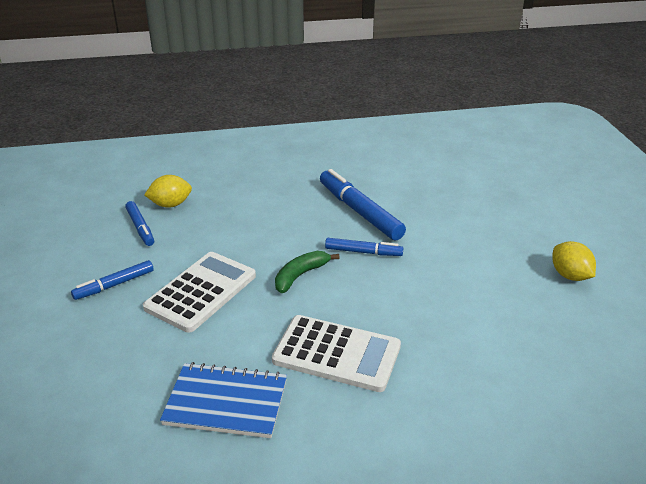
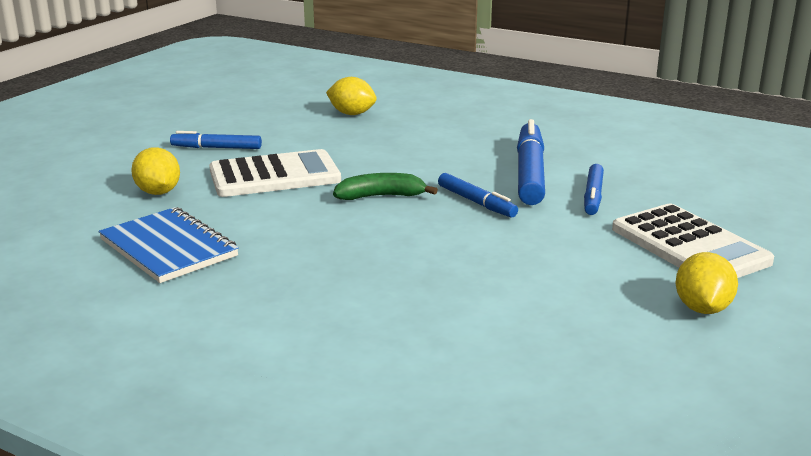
camera: 40 degrees right, 10 degrees down
blue marker [125,201,154,246] -> blue marker moved to [584,164,604,215]
white calculator [272,315,401,392] -> white calculator moved to [612,204,774,278]
none -> yellow lemon [131,147,180,195]

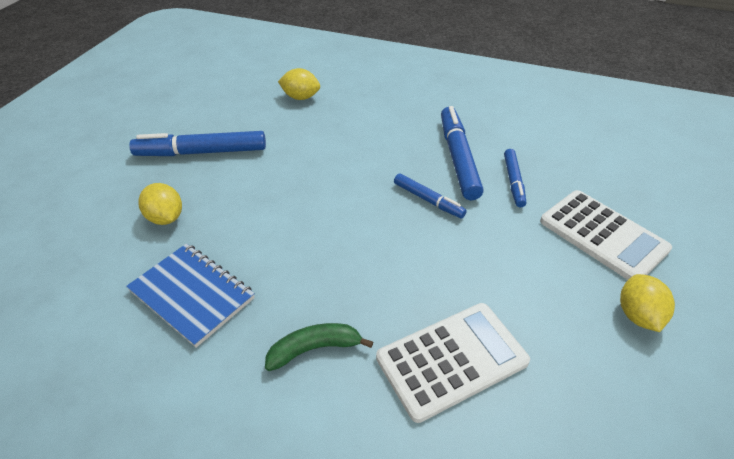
camera: 10 degrees left, 20 degrees up
blue marker [170,131,262,149] -> blue marker [129,131,266,156], size x1.74
white calculator [209,149,341,197] -> white calculator moved to [376,303,530,423]
green banana [333,173,438,200] -> green banana moved to [265,323,373,371]

